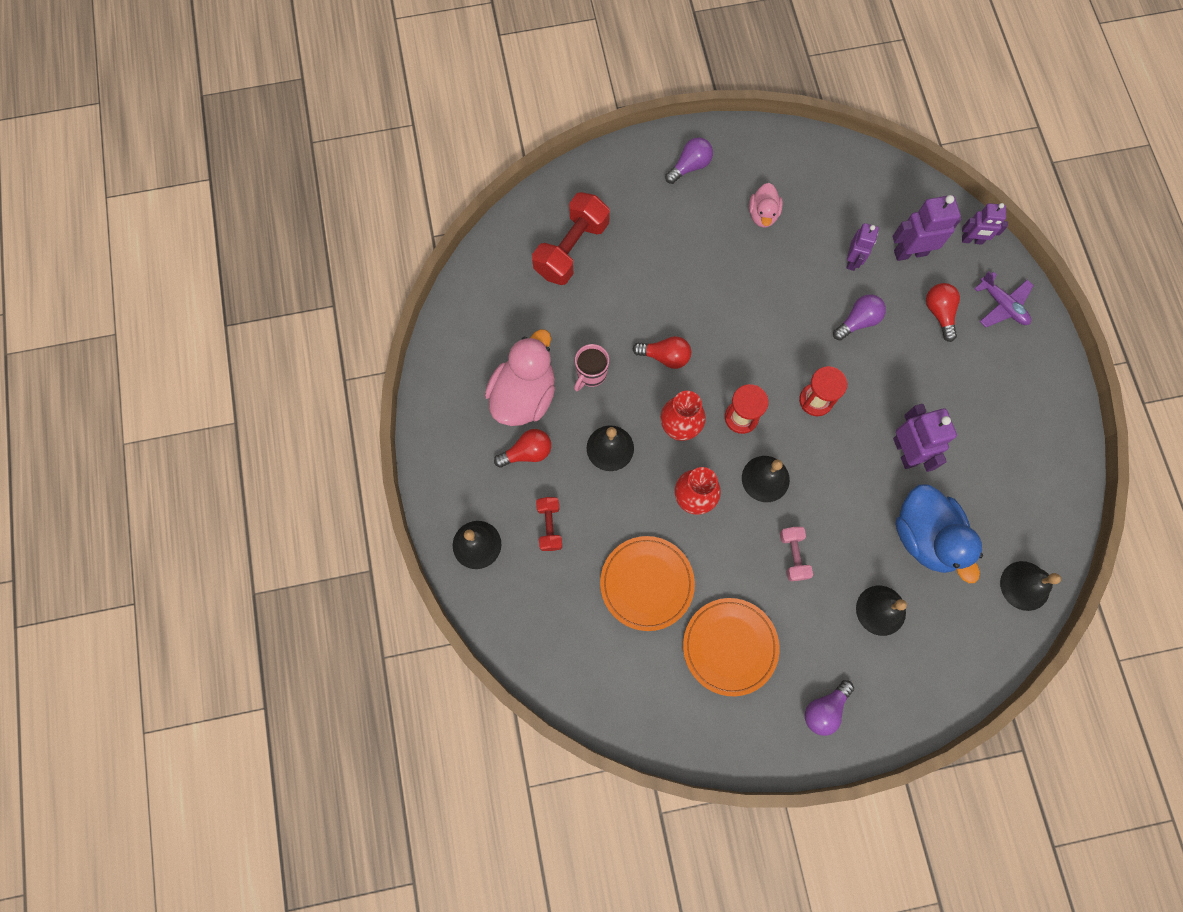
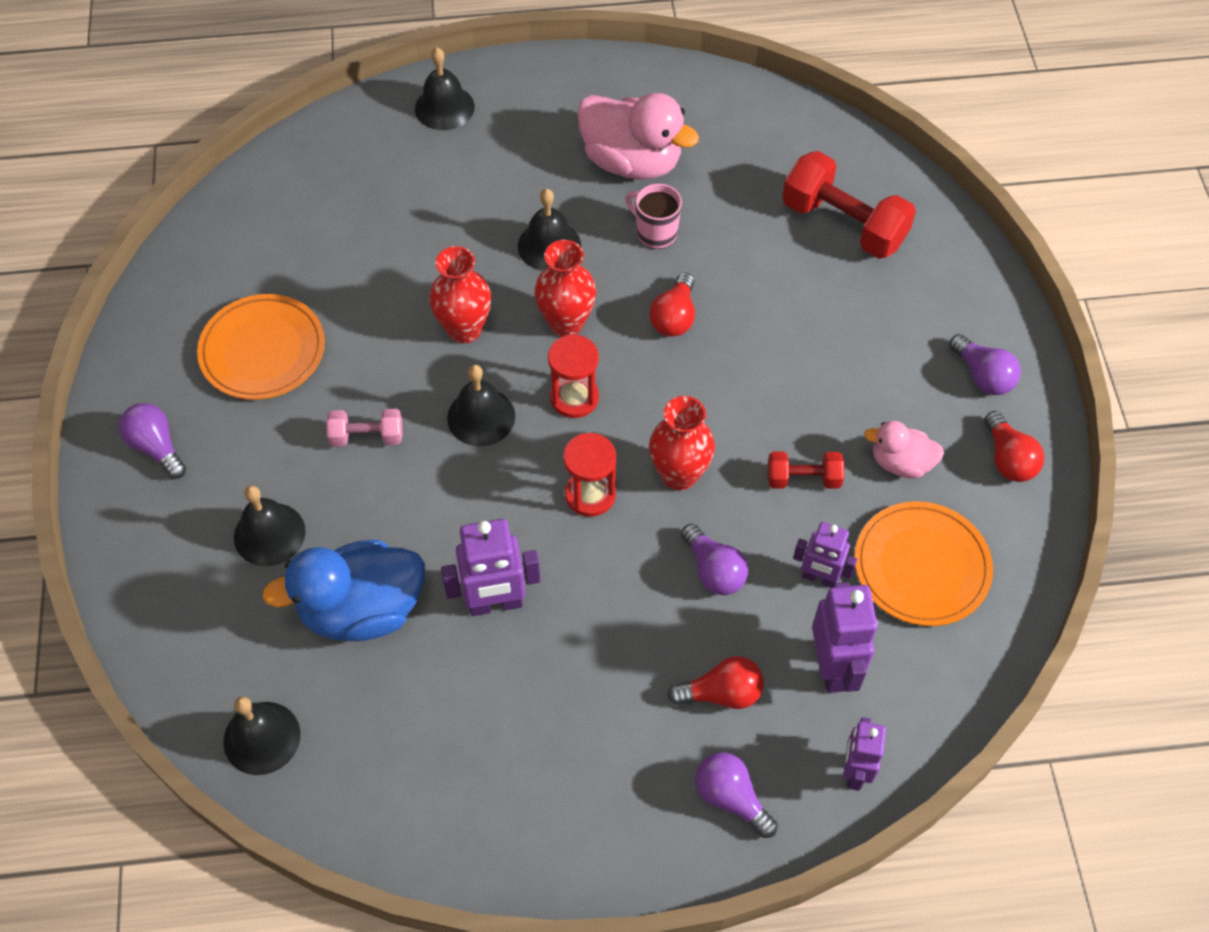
camera: 95 degrees right, 15 degrees down
red light bulb [494,429,551,468] -> red light bulb moved to [984,411,1044,482]
red dumbbell [536,497,562,551] -> red dumbbell moved to [768,451,844,489]
orange plate [600,536,695,631] -> orange plate moved to [854,501,993,626]
purple plane [974,271,1034,327] -> purple light bulb [695,752,778,838]
none -> red vase [649,396,715,491]

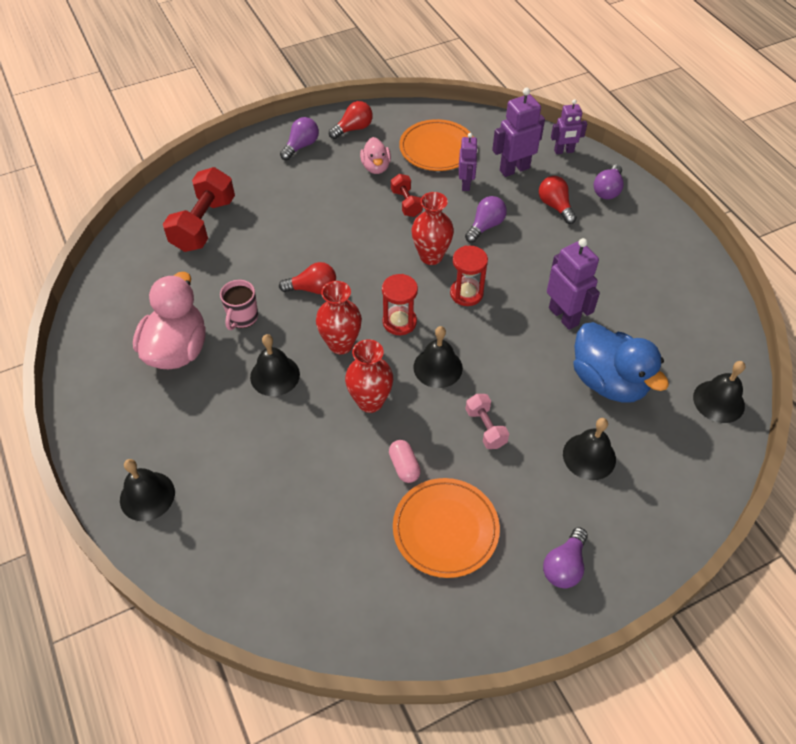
camera: 110 degrees left, 5 degrees down
none -> pink capsule [389,440,421,483]

